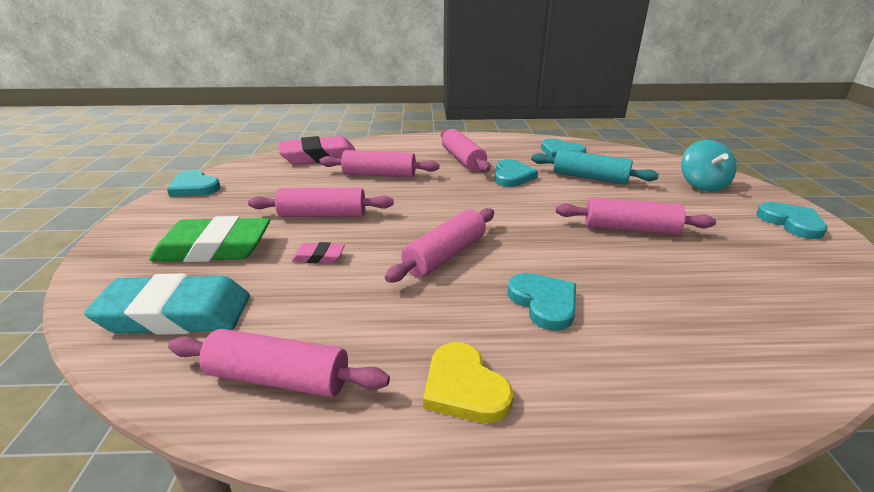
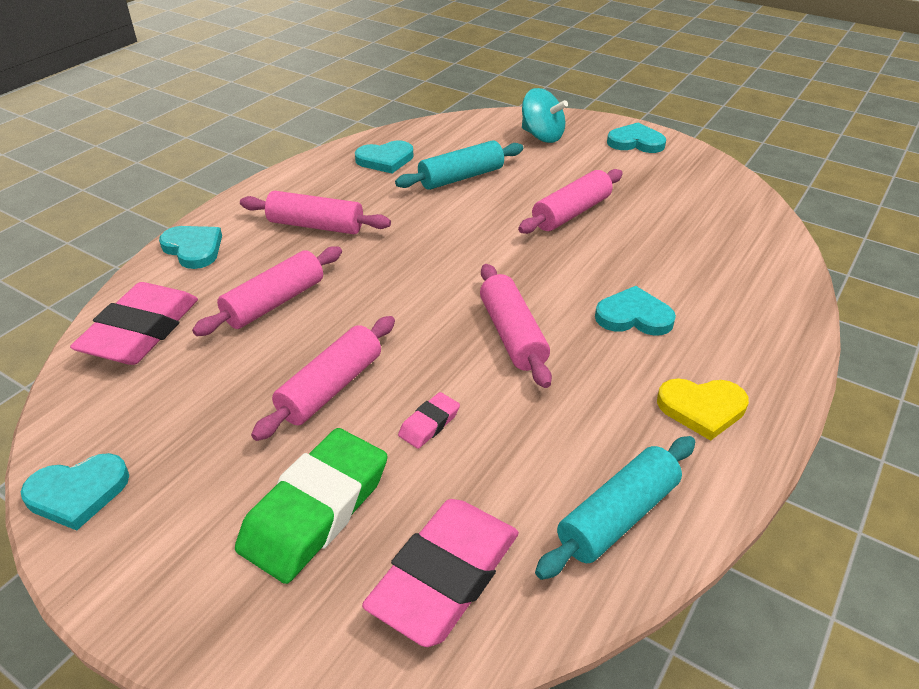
camera: 55 degrees left, 10 degrees up
turquoise eraser [84,274,250,335] -> pink eraser [362,499,519,647]
pink rolling pin [168,329,390,397] -> turquoise rolling pin [535,436,695,580]
turquoise heart [494,159,538,187] -> turquoise heart moved to [159,226,222,269]

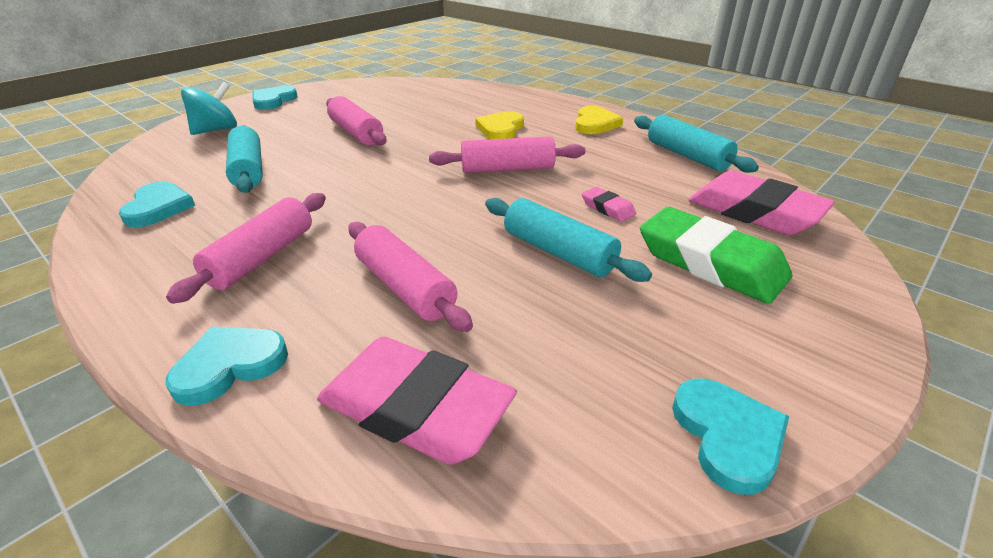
camera: 80 degrees left, 5 degrees down
pink rolling pin [251,316,395,441] -> turquoise rolling pin [485,198,652,282]
turquoise heart [595,286,676,336] -> yellow heart [475,111,524,139]

